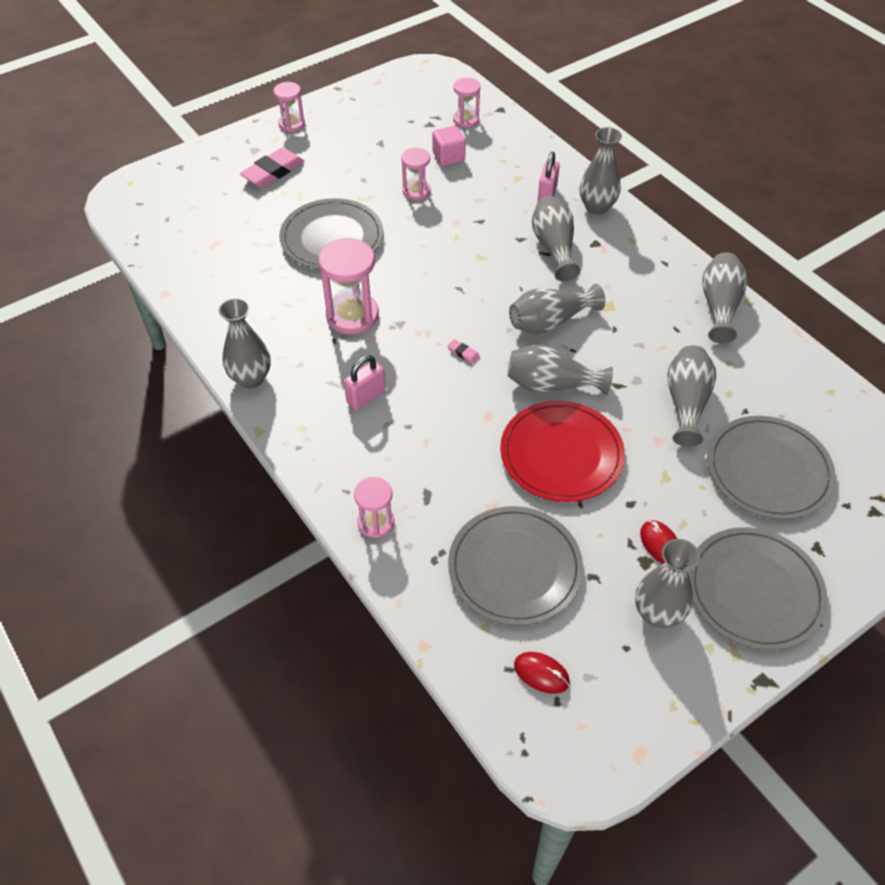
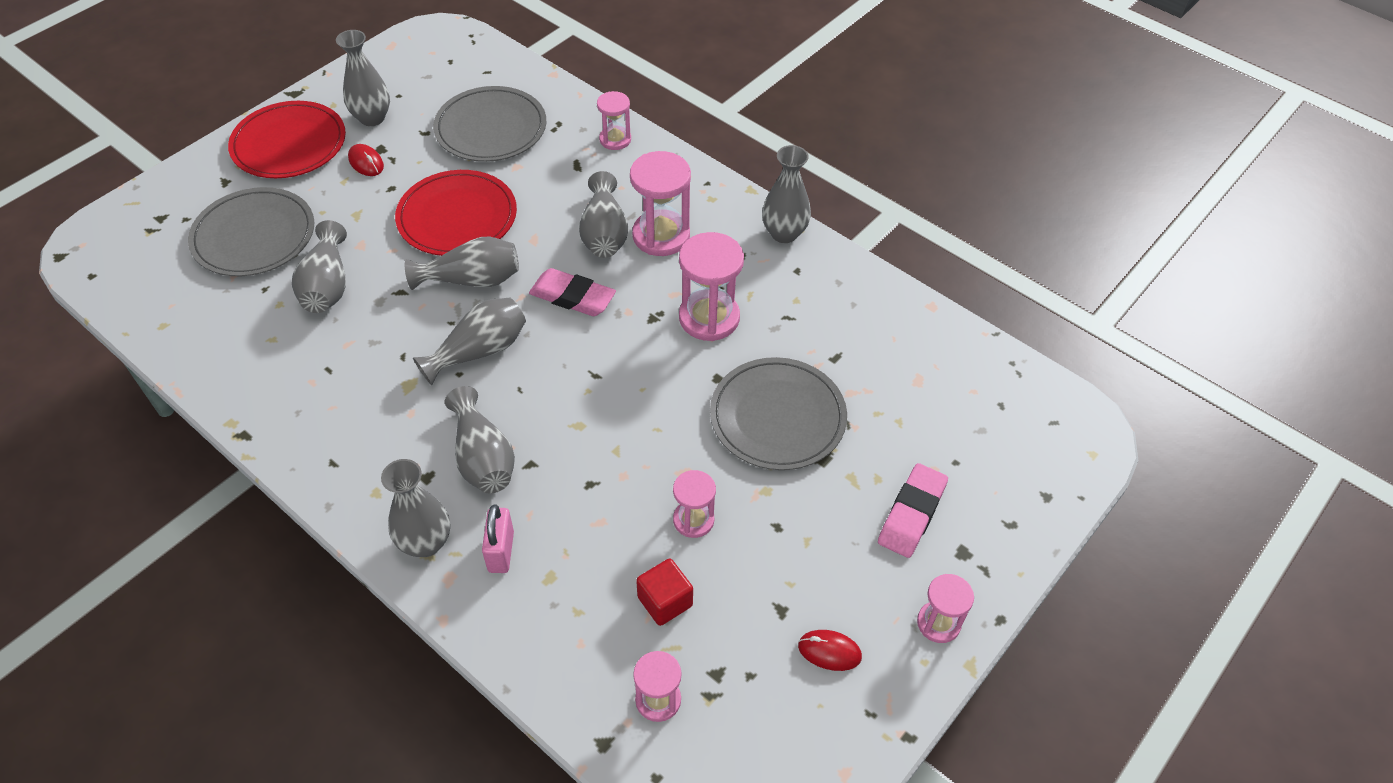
camera: 165 degrees right, 0 degrees up
pink padlock [344,355,386,410] -> pink hourglass [630,151,691,256]
pink cube [432,126,466,166] -> red cube [636,559,693,626]
pink eraser [447,339,480,364] -> pink eraser [529,268,616,316], size x2.32
red mouse [514,652,570,694] -> red mouse moved to [798,630,862,671]
grey plate [688,527,828,650] -> red plate [228,101,346,178]
grey vase [702,252,748,343] -> grey vase moved to [579,171,628,258]

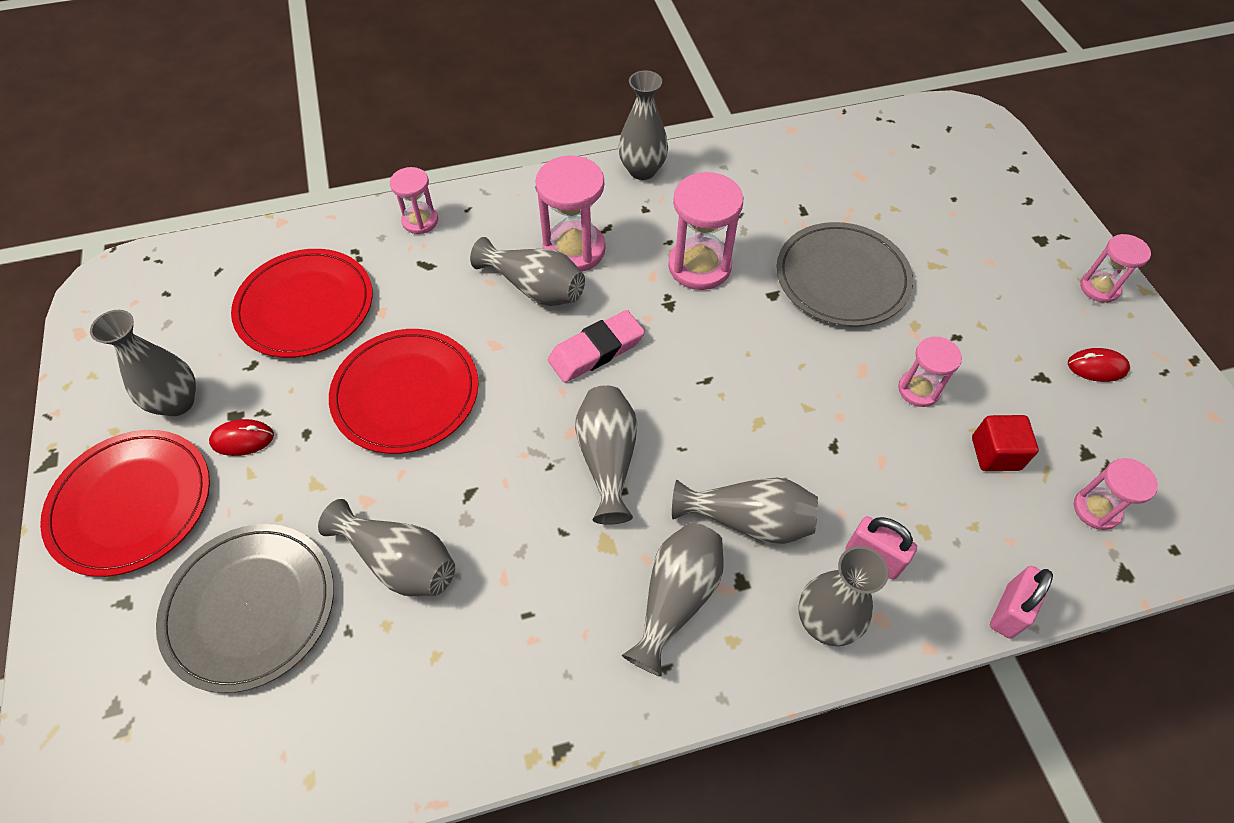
camera: 55 degrees left, 5 degrees up
grey vase [405,236,519,290] -> grey vase moved to [622,522,724,676]
grey plate [433,86,547,162] -> red plate [231,249,372,358]
red mouse [798,630,862,671] -> red mouse turned 45 degrees clockwise [1068,348,1130,382]
pink eraser [878,463,948,558] -> none
none -> pink padlock [990,566,1053,639]

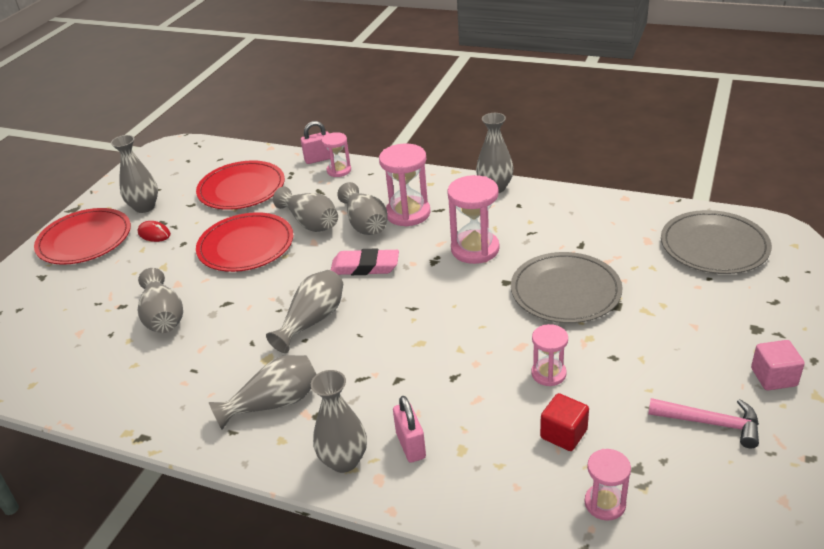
camera: 40 degrees right, 20 degrees down
grey plate [156,524,334,693] -> grey plate moved to [661,210,772,274]
grey vase [672,478,818,544] -> grey vase moved to [273,187,338,232]
pink padlock [990,566,1053,639] -> pink padlock moved to [301,121,334,164]
red mouse [1068,348,1130,382] -> pink hammer [648,398,759,448]
pink hourglass [1080,234,1151,303] -> pink cube [751,340,805,390]

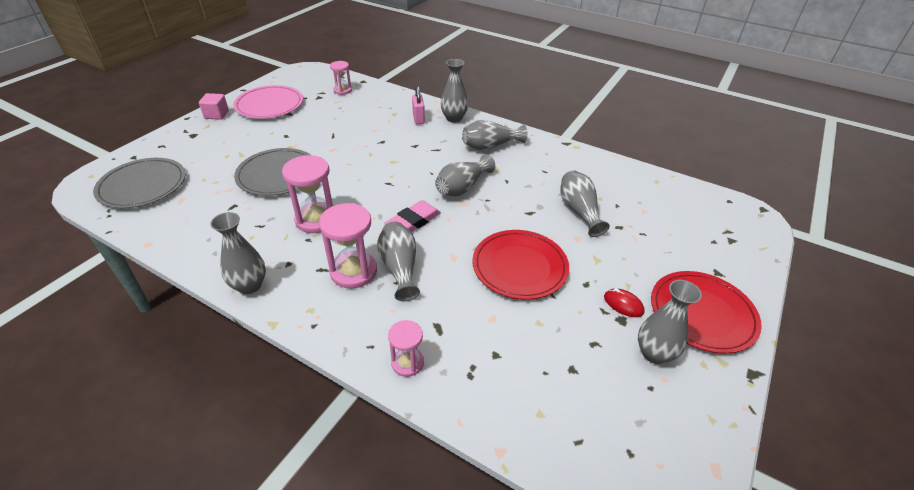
camera: 175 degrees left, 5 degrees up
red plate [196,160,285,210] -> none
grey vase [273,187,338,232] -> none
pink padlock [301,121,334,164] -> none
pink eraser [331,248,399,275] -> pink eraser turned 60 degrees counterclockwise [384,200,441,232]
pink hourglass [531,324,568,386] -> none
red cube [540,393,589,451] -> none
pink hammer [648,398,759,448] -> pink plate [233,85,303,119]

